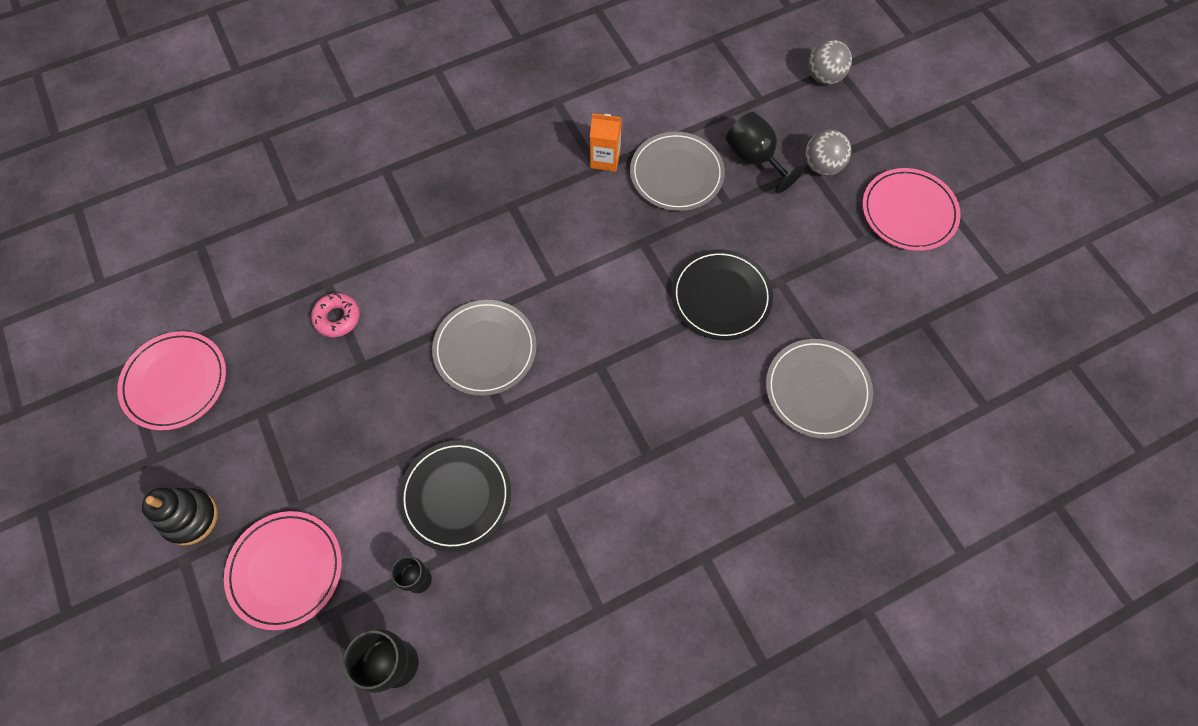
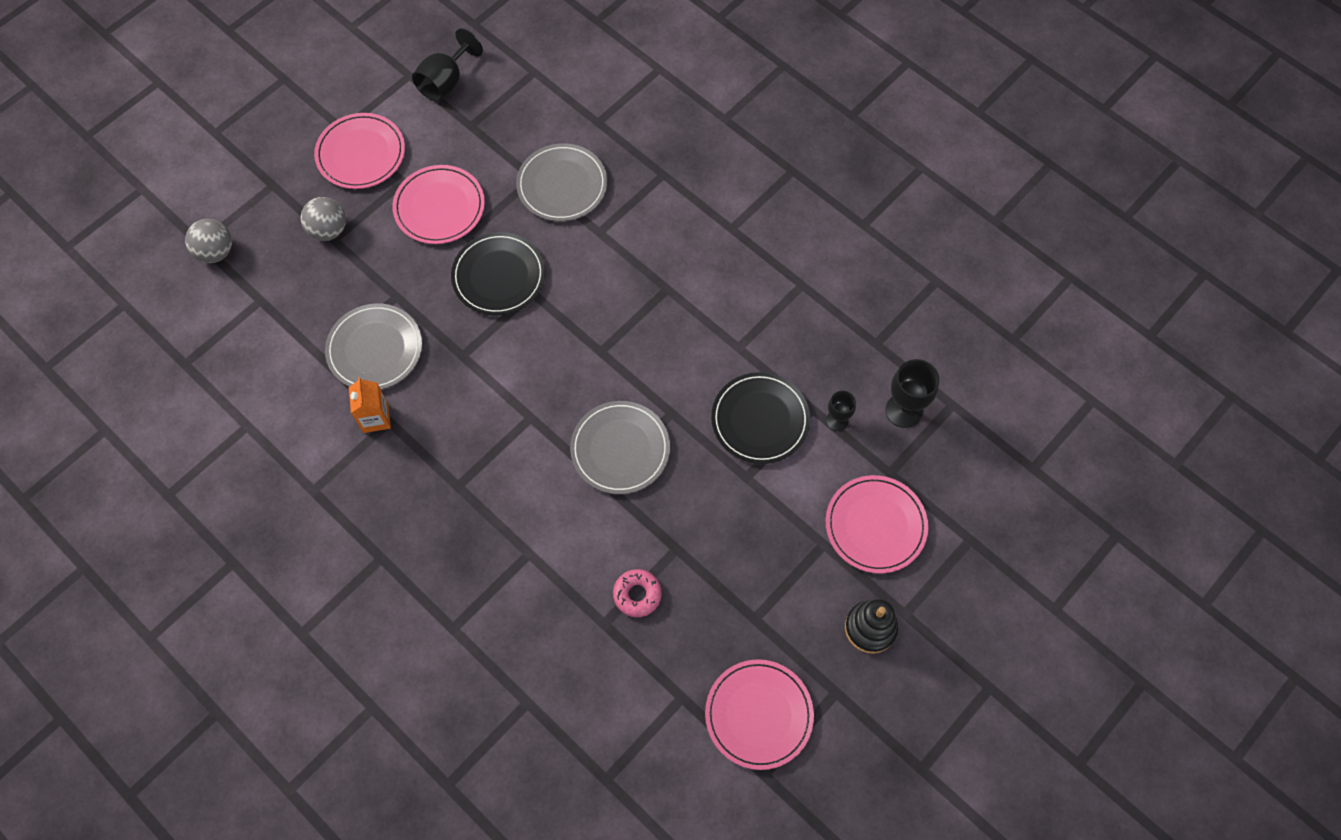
camera: 110 degrees left, 0 degrees up
black goblet [726,112,805,193] -> black goblet moved to [412,28,483,102]
none -> pink plate [392,165,485,244]

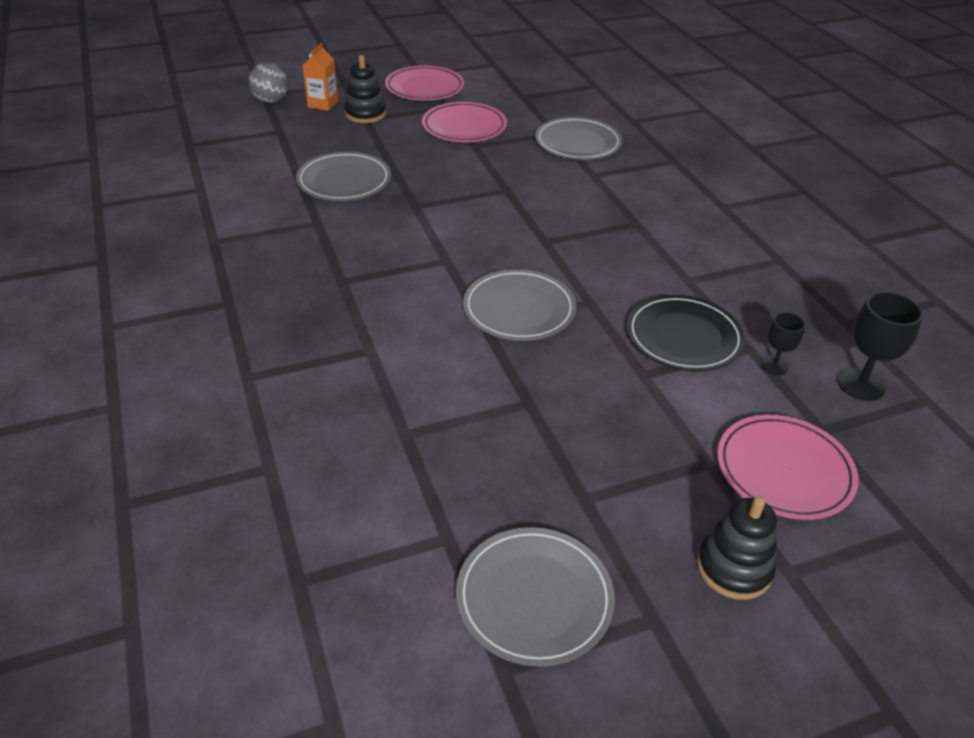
camera: 25 degrees right, 25 degrees down
grey ball [301,197,346,241] -> black stacking toy [344,55,386,123]
orange carton [349,377,391,433] -> orange carton moved to [303,43,338,111]
black goblet [412,28,483,102] -> none
black plate [451,232,545,315] -> none
pink donut [613,569,662,617] -> none
pink plate [705,659,814,770] -> grey plate [456,527,615,667]

